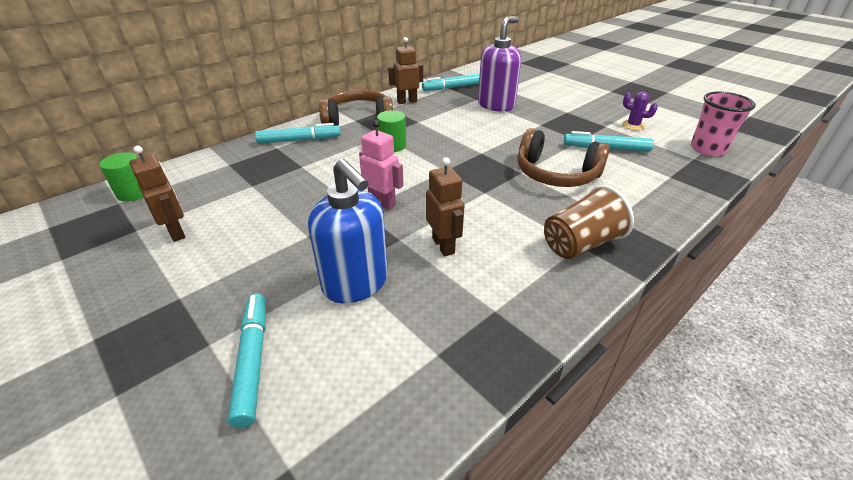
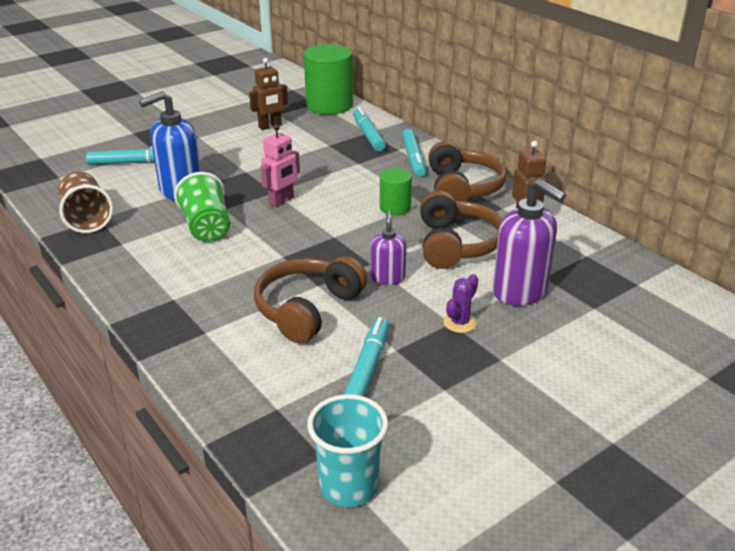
camera: 95 degrees right, 5 degrees down
green cylinder [99,152,143,202] -> green cylinder [304,44,353,115], size x1.88
turquoise marker [422,73,480,91] -> turquoise marker moved to [353,107,386,151]
brown robot [426,157,464,256] -> green cup [174,172,230,242]
brown cup [544,185,634,259] -> brown cup moved to [59,172,114,233]
purple cactus [622,92,658,130] -> purple cactus moved to [443,274,478,333]
pink cup [691,91,756,156] -> turquoise cup [307,394,388,507]
none -> purple soap dispenser [371,210,406,285]
none -> brown headphones [420,190,503,269]

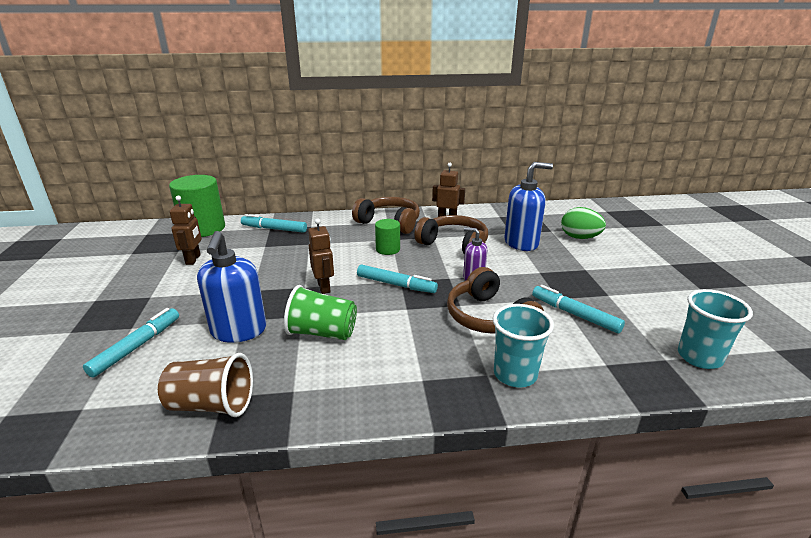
camera: 60 degrees left, 5 degrees down
pink robot [261,124,300,207] -> brown robot [308,218,334,294]
turquoise marker [402,129,426,177] -> turquoise marker moved to [357,264,438,293]
purple cactus [443,274,478,333] -> none
purple soap dispenser [493,179,566,306] -> blue soap dispenser [504,162,553,251]
none -> turquoise cup [493,304,554,387]
none -> green egg [561,207,606,239]

